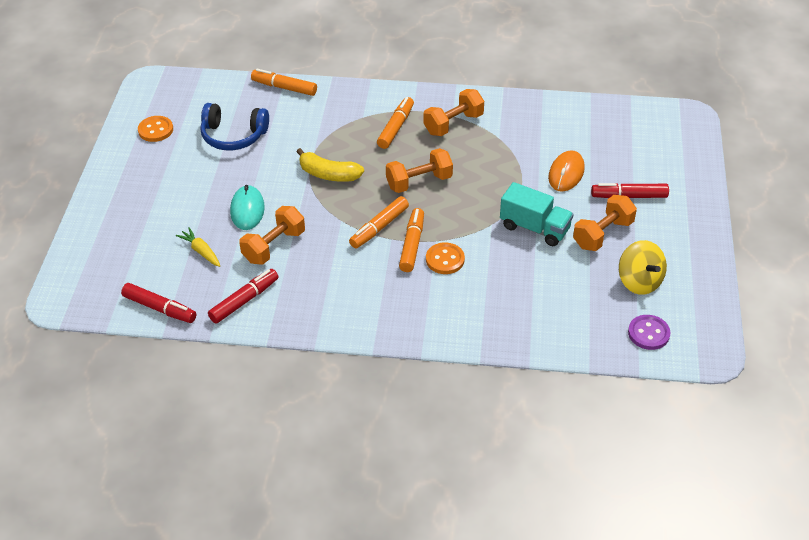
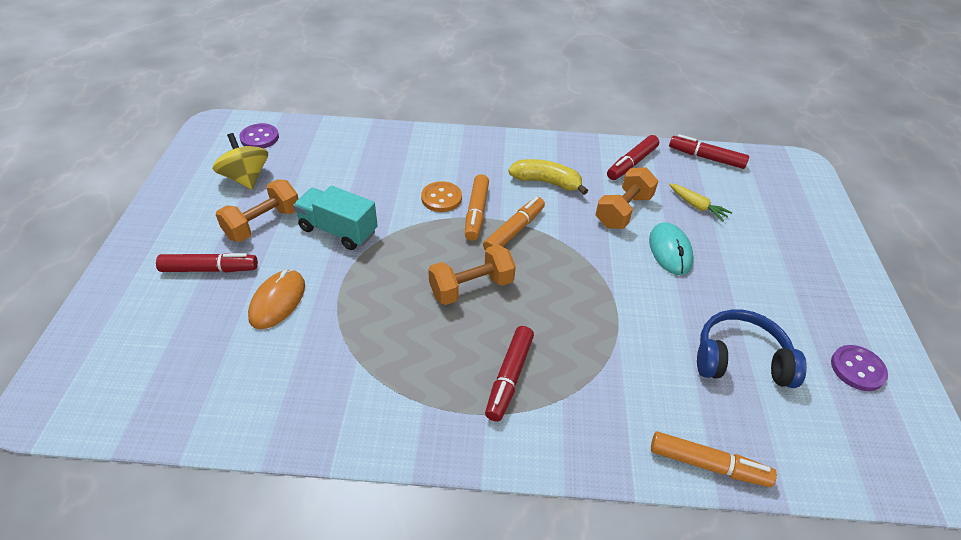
camera: 175 degrees right, 0 degrees up
orange button [138,116,173,142] -> purple button [831,345,888,391]
yellow banana [297,148,364,182] -> yellow banana moved to [508,159,588,195]
orange marker [377,97,414,149] -> red marker [485,326,534,422]
orange dumbbell [424,89,484,136] -> none

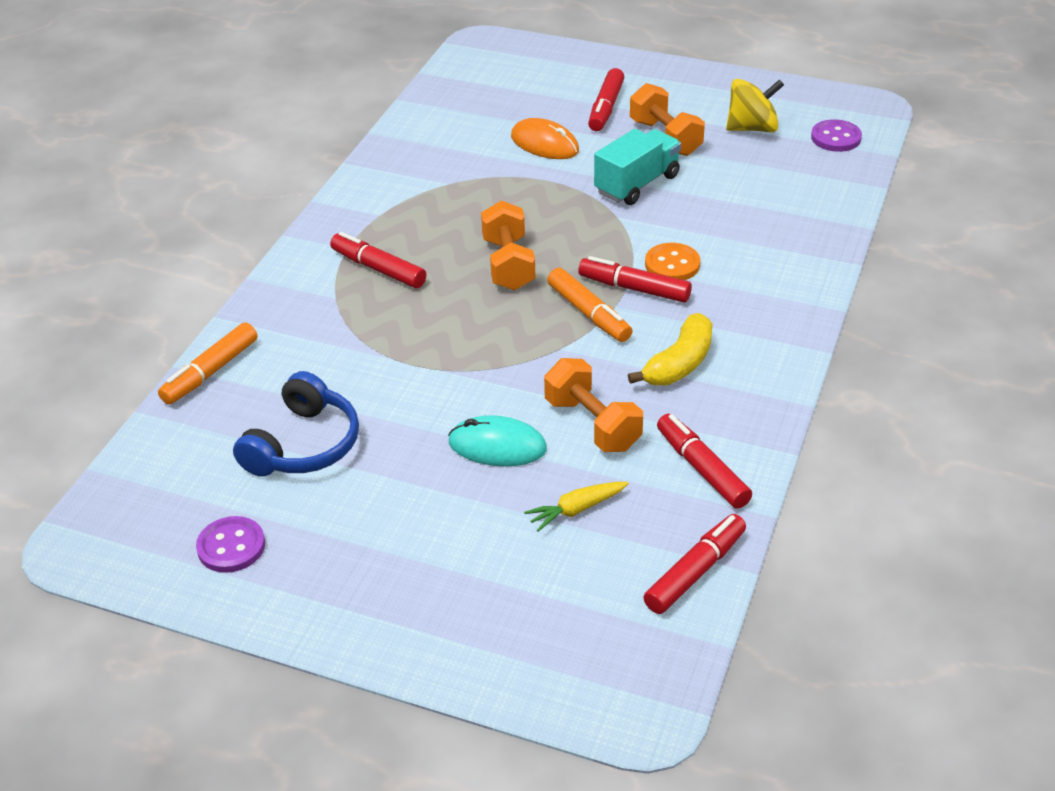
camera: 110 degrees right, 5 degrees down
orange marker [465,174,489,241] -> red marker [578,256,692,302]

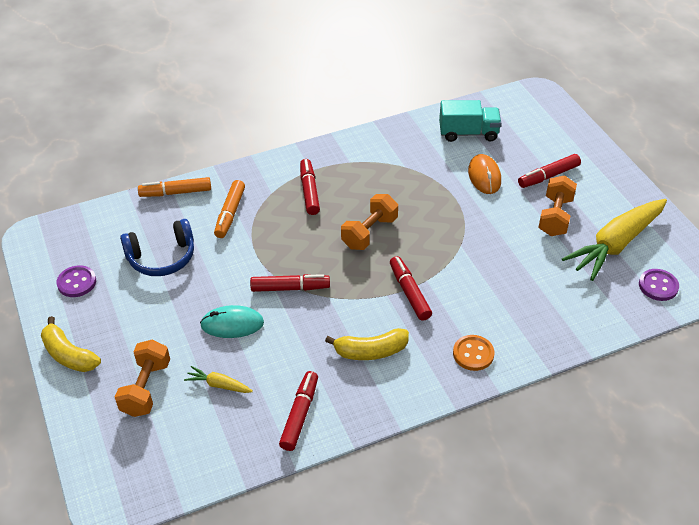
camera: 45 degrees right, 5 degrees up
turquoise mouse [448,415,547,466] -> turquoise mouse turned 60 degrees counterclockwise [200,305,264,338]
orange dumbbell [544,358,643,452] -> orange dumbbell moved to [115,340,170,417]
orange marker [547,268,633,342] -> orange marker moved to [214,180,245,238]
turquoise truck [594,129,681,205] -> turquoise truck moved to [439,100,501,142]
red marker [643,514,746,614] -> red marker moved to [250,274,330,292]
orange button [645,243,700,280] -> orange button moved to [453,335,495,371]
yellow spinning top [726,79,784,132] -> yellow carrot [562,199,667,281]
none -> yellow banana [41,316,101,372]

